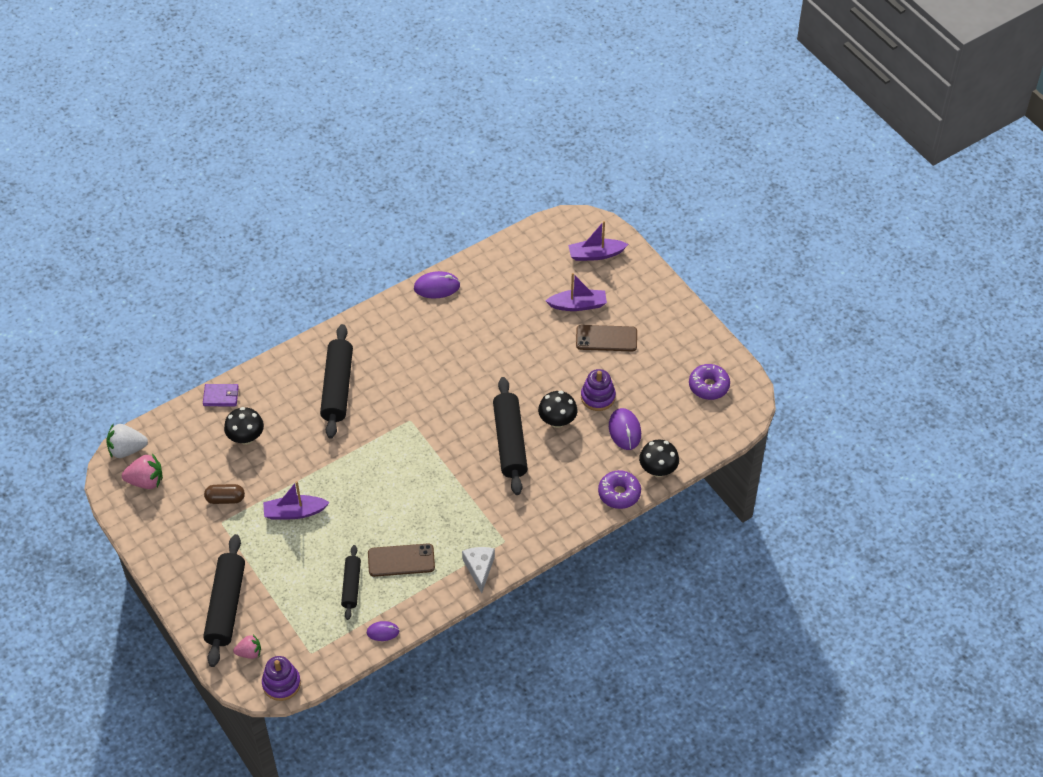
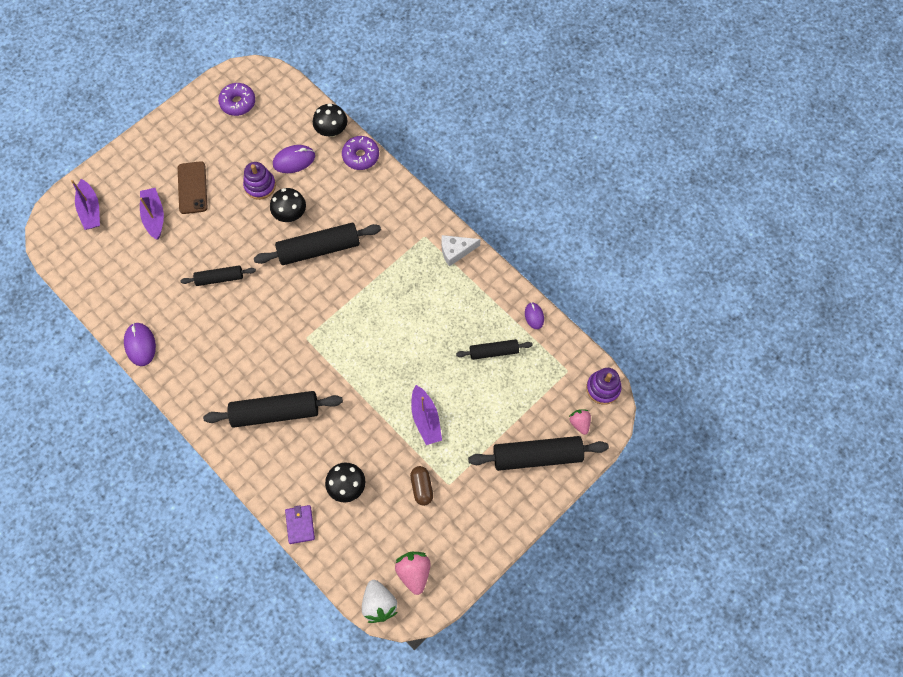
camera: 100 degrees left, 15 degrees up
brown phone [368,543,435,577] -> none
none -> black rolling pin [180,265,256,286]

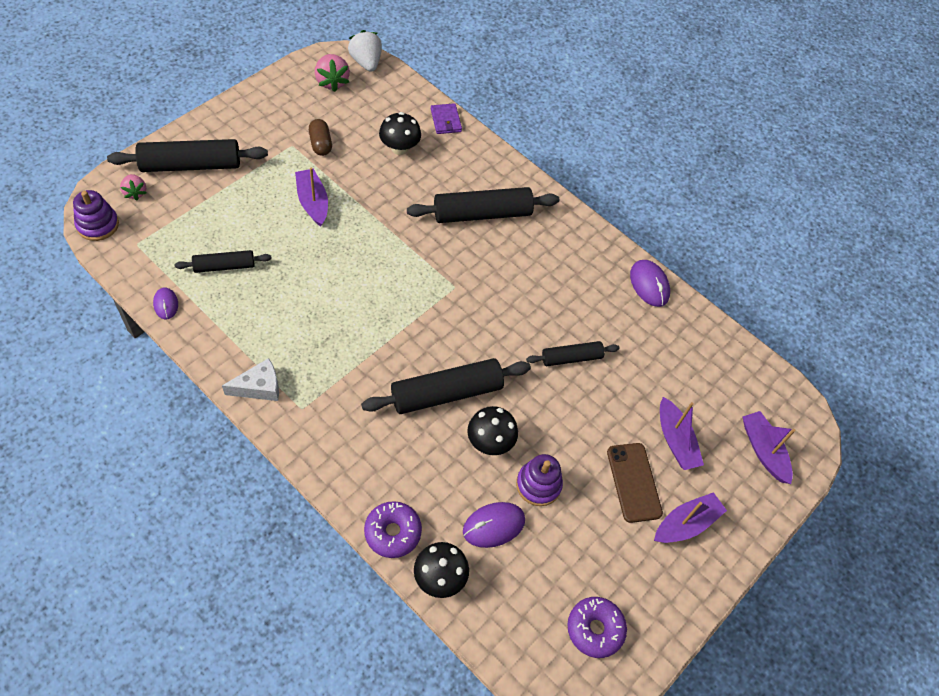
camera: 170 degrees right, 10 degrees down
none -> purple boat [654,492,727,543]

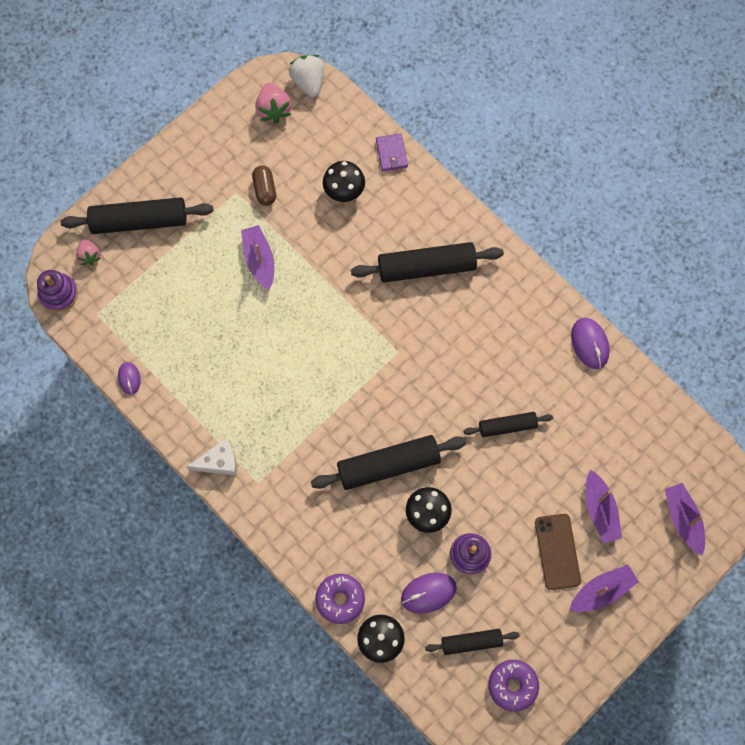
camera: 10 degrees right, 15 degrees up
black rolling pin [174,250,272,273] -> black rolling pin moved to [425,629,520,655]

